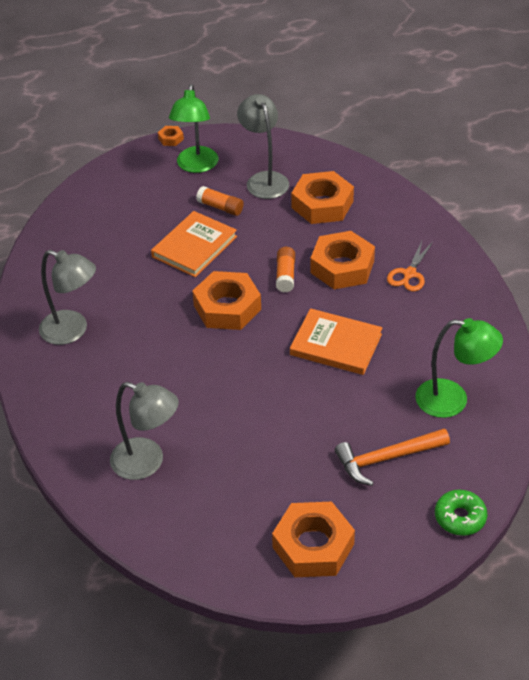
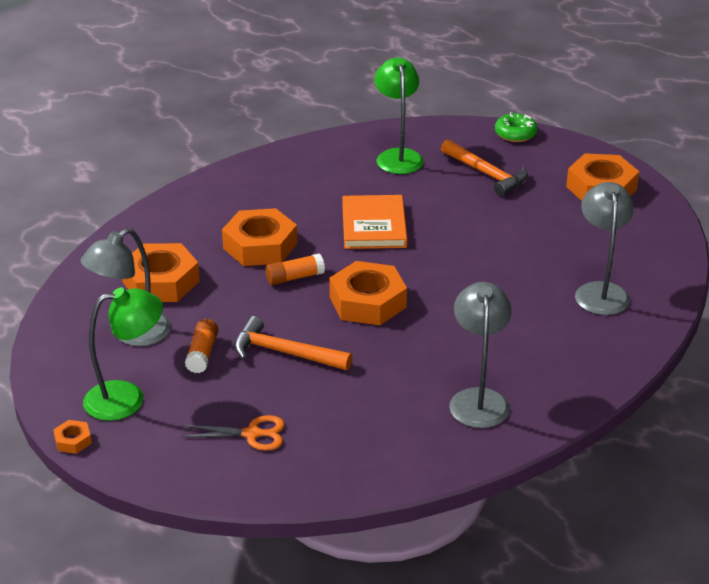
camera: 115 degrees left, 10 degrees down
orange book [151,211,237,277] -> orange hammer [234,316,353,370]
orange scissors [387,241,433,291] -> orange scissors moved to [182,415,285,451]

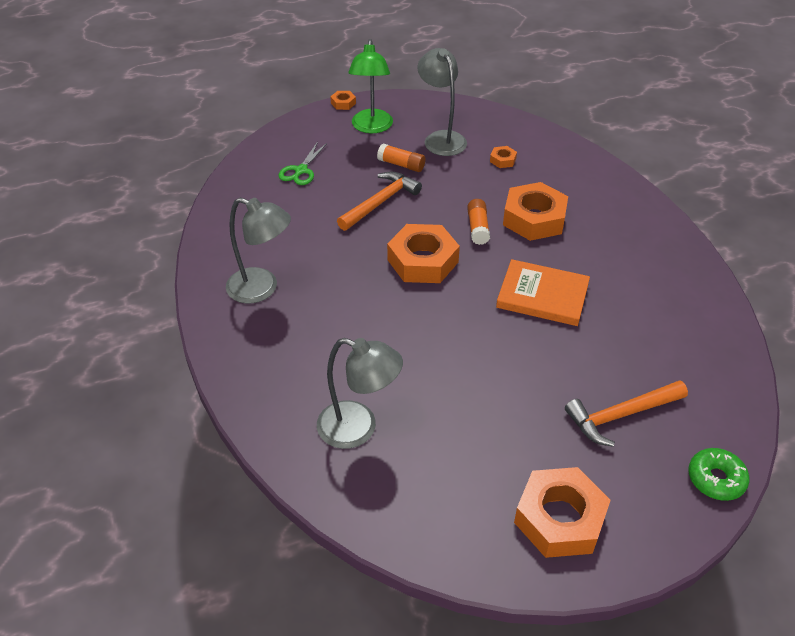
camera: 110 degrees right, 10 degrees up
orange nut [122,243,200,302] -> orange nut [490,146,517,168], size x0.44
orange scissors [182,415,285,451] -> green scissors [278,142,327,185]
green lamp [374,58,424,174] -> none

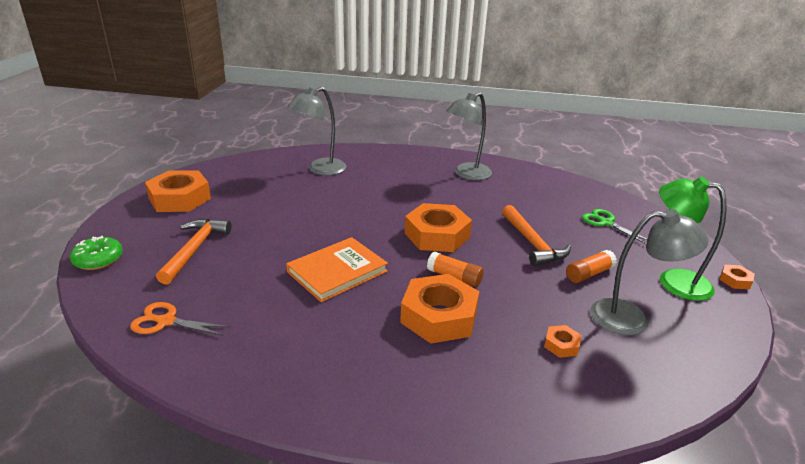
camera: 120 degrees right, 15 degrees down
none -> orange scissors [130,302,231,336]

